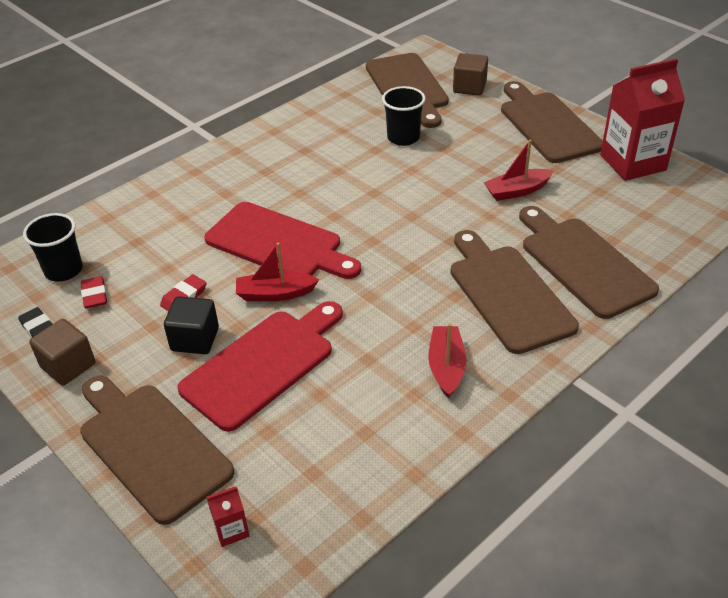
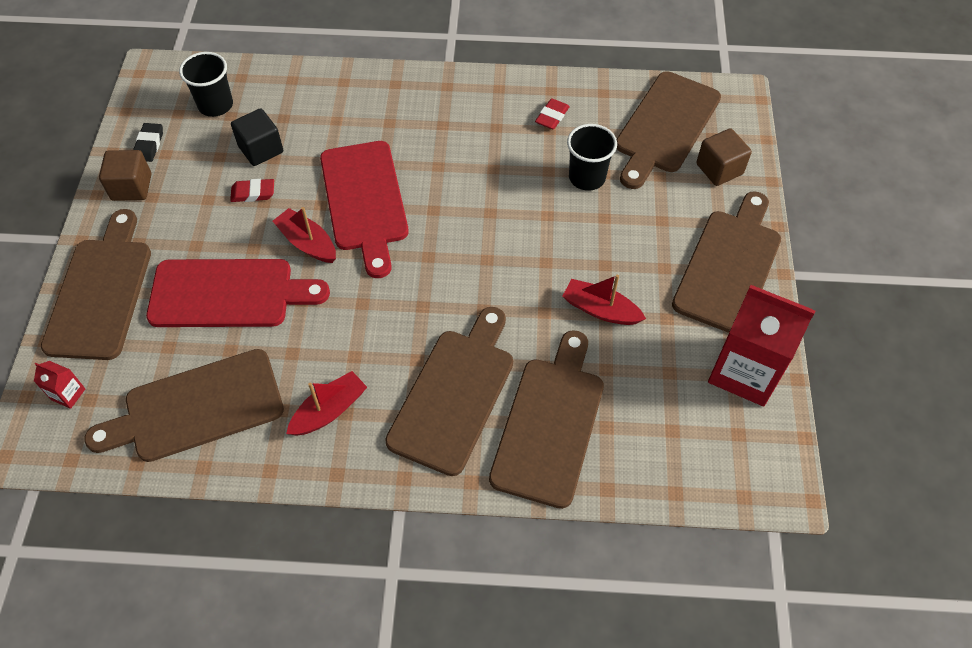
camera: 45 degrees right, 15 degrees up
red eraser [81,276,107,308] -> red eraser moved to [535,98,570,129]
black cube [164,296,219,354] -> black cube moved to [231,108,283,166]
none -> brown cutting board [84,349,284,462]

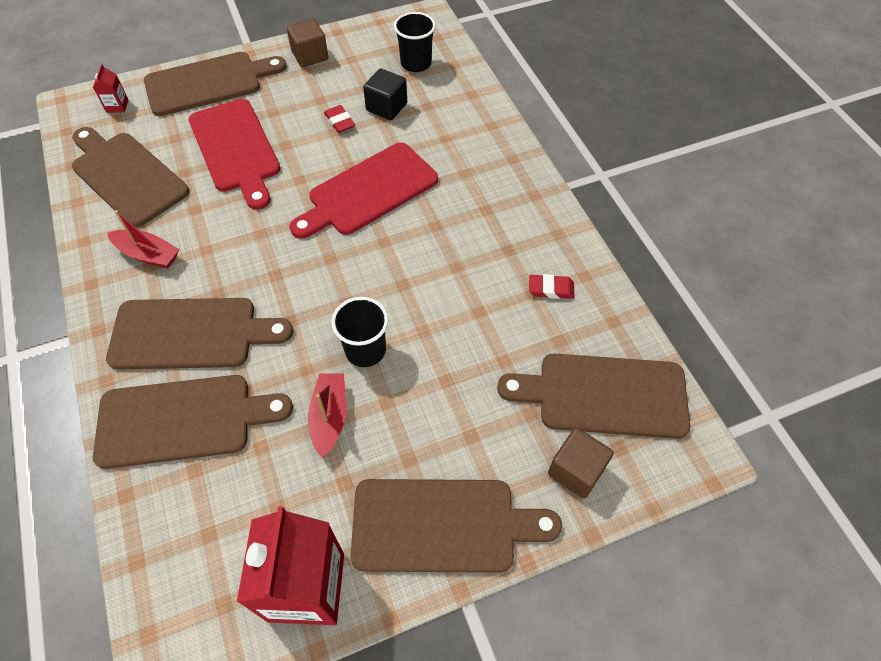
camera: 65 degrees right, 0 degrees up
black eraser [133,123,163,162] -> none
red boat [272,207,336,263] -> none
black cup [567,124,617,191] -> black cup moved to [332,297,388,367]

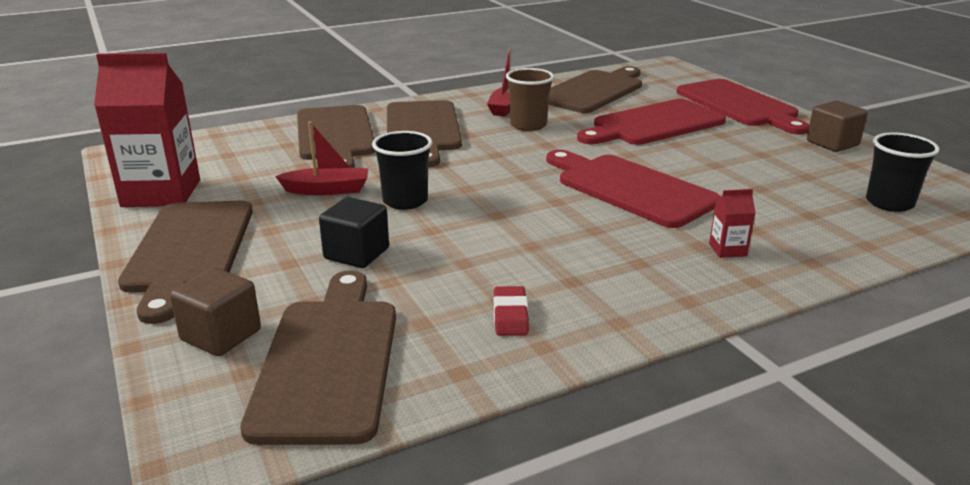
camera: 85 degrees right, 30 degrees down
red carton [93,64,128,113] -> red carton moved to [709,189,756,258]
brown cutting board [144,52,287,116] -> red cutting board [677,79,809,135]
red eraser [324,105,355,133] -> none
black cube [363,69,407,120] -> black cube moved to [319,197,389,268]
none -> brown cup [506,68,554,131]

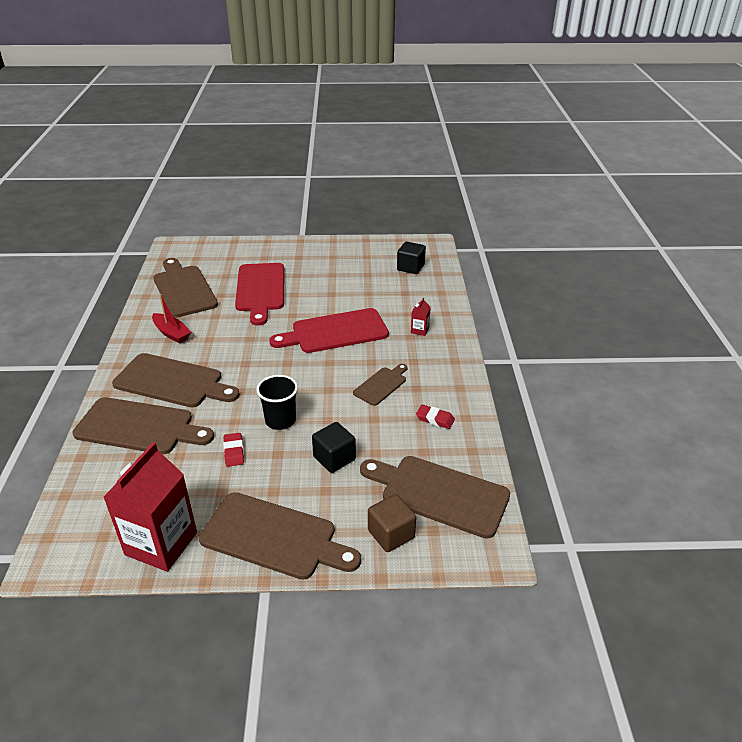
camera: 65 degrees left, 10 degrees up
red boat [275,121,369,195] -> red eraser [223,433,244,467]
brown cup [506,68,554,131] -> none
red cutting board [677,79,809,135] -> none
brown cube [807,101,868,152] -> none
black cup [866,132,939,212] -> black cube [397,242,426,274]
none -> brown cutting board [353,364,408,406]

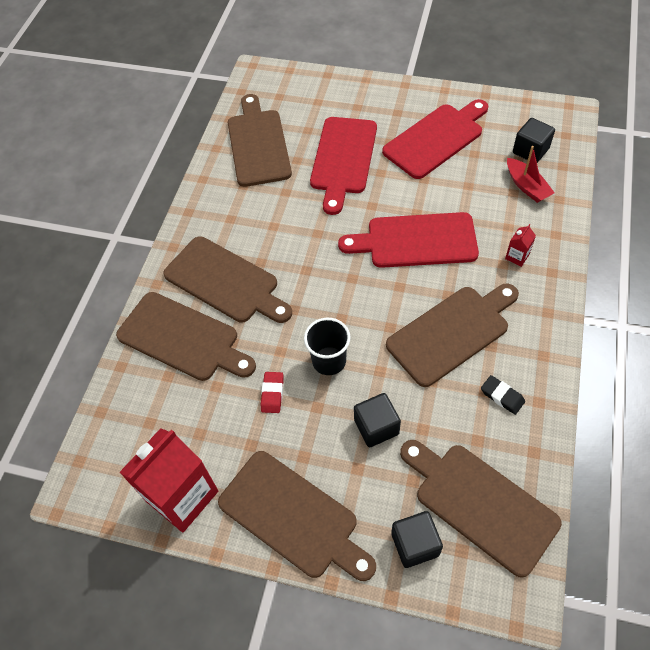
camera: 20 degrees right, 20 degrees up
red boat [152,294,191,344] -> red boat moved to [507,146,555,203]
brown cutting board [353,364,408,406] -> brown cutting board [386,283,519,387], size x1.85
brown cube [368,494,416,552] -> black cube [391,511,443,568]
red eraser [416,405,455,429] -> black eraser [481,375,525,415]
none -> red cutting board [382,99,488,179]

